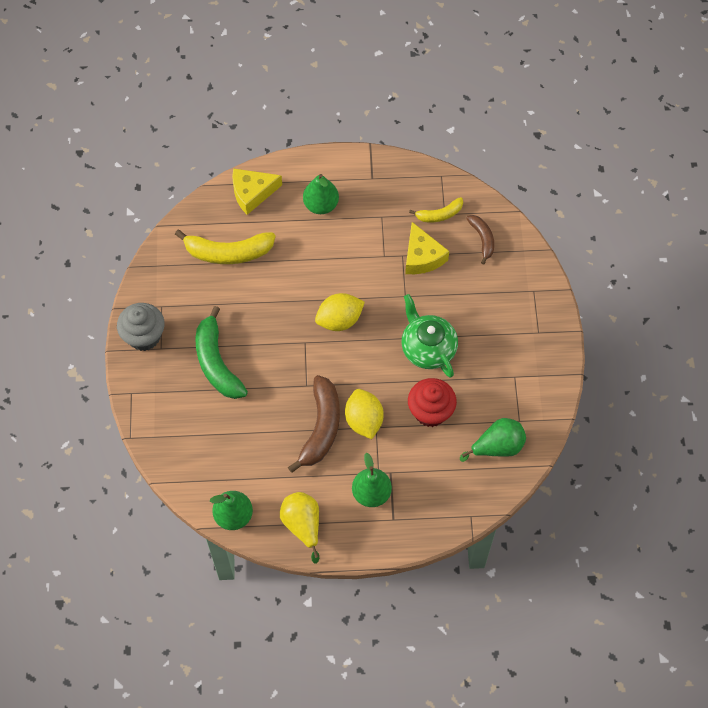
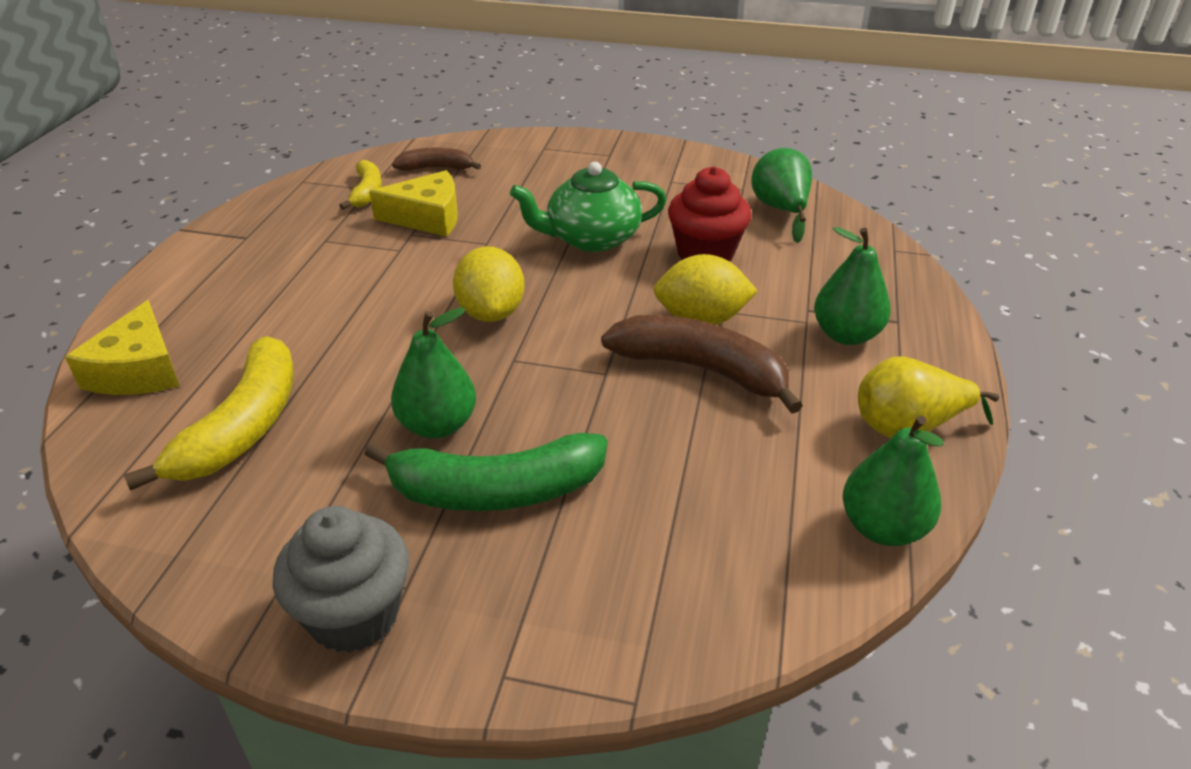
camera: 75 degrees left, 25 degrees down
green pear [303,174,339,214] -> green pear moved to [391,307,476,439]

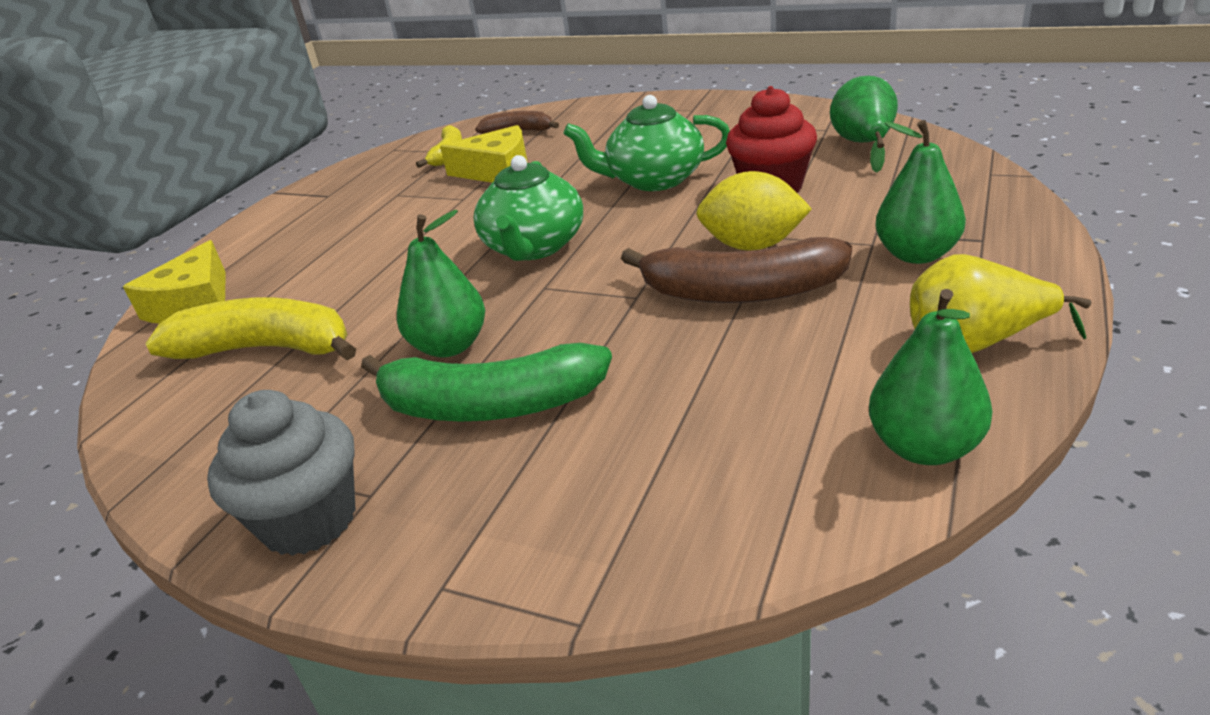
camera: 15 degrees right, 5 degrees down
yellow banana [124,336,294,491] -> yellow banana turned 105 degrees counterclockwise [145,297,356,360]
yellow lemon [453,246,525,322] -> green teapot [473,155,583,261]
brown banana [601,315,803,414] -> brown banana turned 150 degrees clockwise [621,237,852,303]

